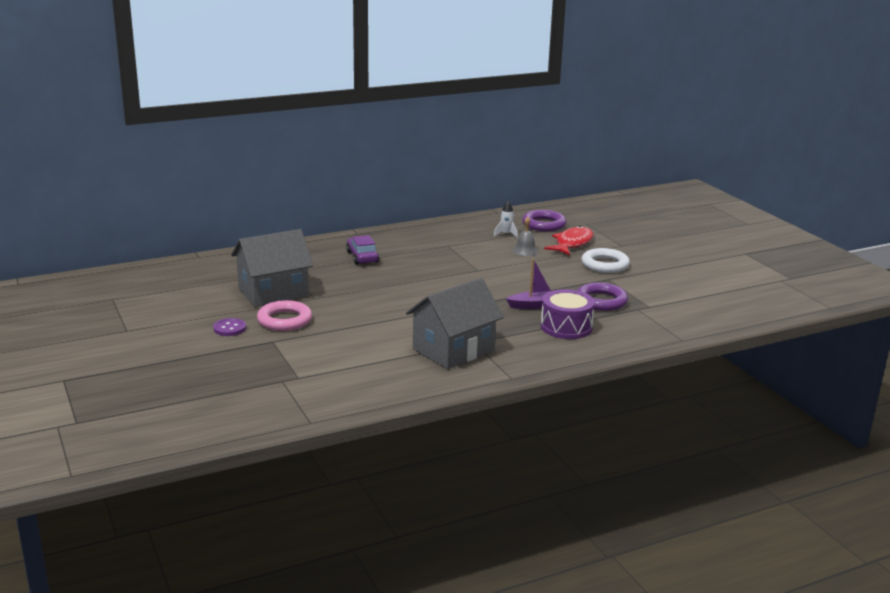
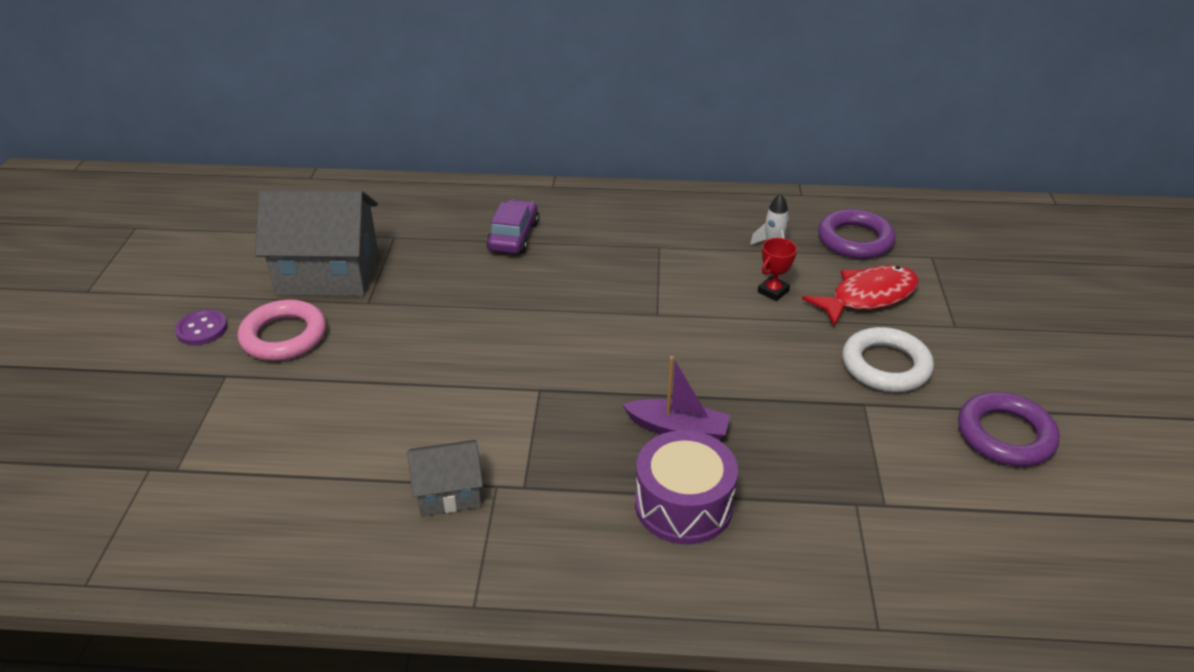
camera: 30 degrees right, 15 degrees up
grey house [406,278,504,369] -> grey house [407,440,483,516], size x0.53
grey bell [513,217,538,256] -> red trophy [758,238,797,301]
purple ring [577,282,628,311] -> purple ring moved to [958,392,1060,467]

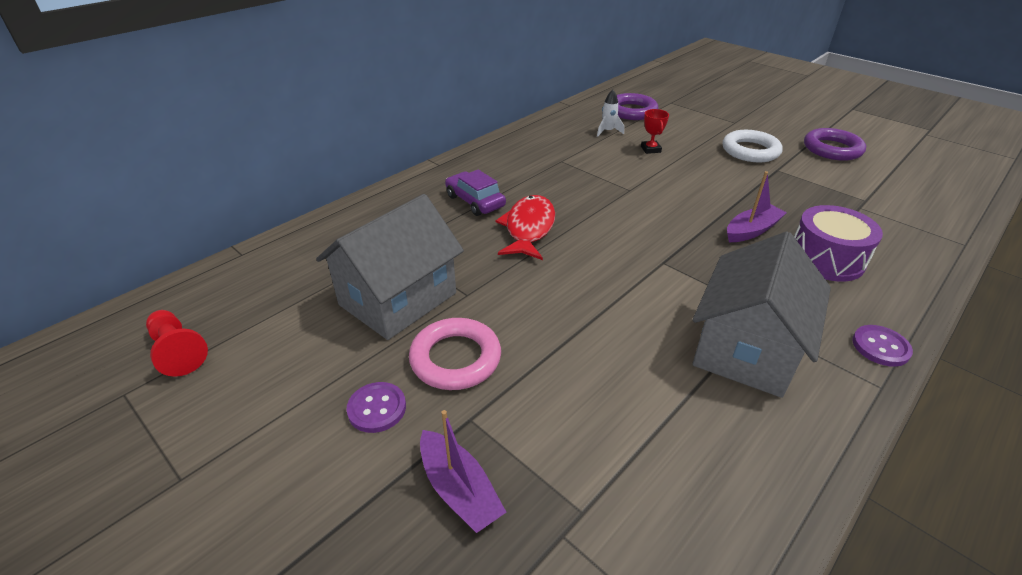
camera: 50 degrees left, 0 degrees up
grey house [407,440,483,516] -> grey house [692,232,831,398], size x1.89
red fish [802,265,919,326] -> red fish moved to [496,195,555,260]
none -> red pawn [146,310,208,377]
none -> purple boat [420,410,506,533]
none -> purple button [852,325,913,367]

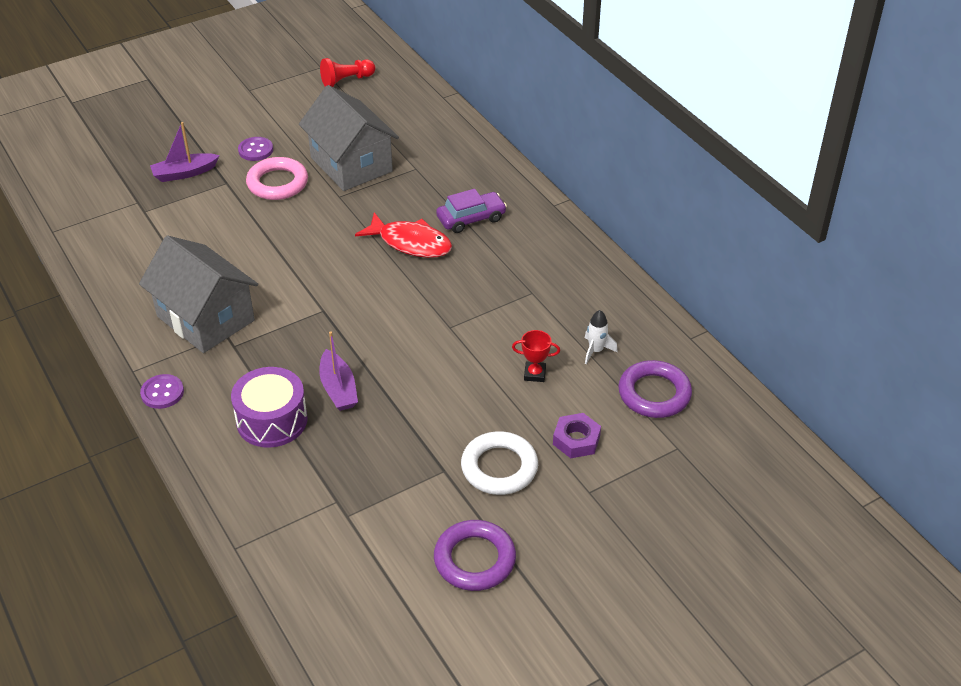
camera: 105 degrees right, 5 degrees up
none -> purple nut [553,413,601,458]

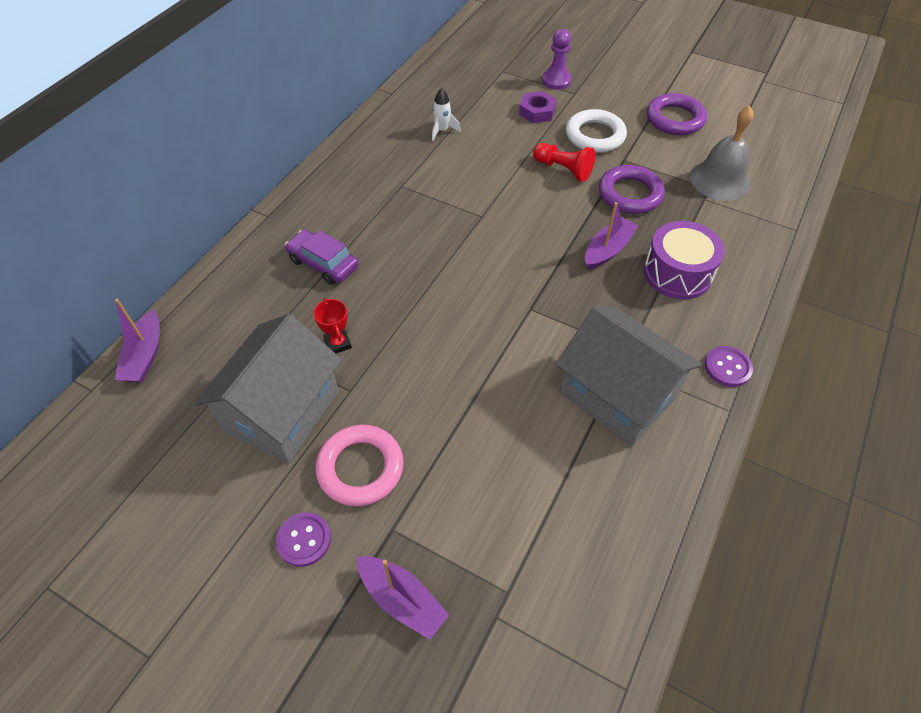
camera: 120 degrees left, 10 degrees up
grey house [139,235,258,353] -> grey house turned 60 degrees counterclockwise [556,306,702,446]
red pawn [320,58,375,87] -> red pawn moved to [533,143,595,182]
red fish [355,212,452,258] -> none
red trophy [512,330,560,382] -> red trophy moved to [313,298,352,353]
purple ring [618,360,692,418] -> purple ring moved to [599,165,665,214]
none -> purple boat [115,299,160,382]
none -> purple pawn [542,29,571,90]
none -> grey bell [690,106,754,201]

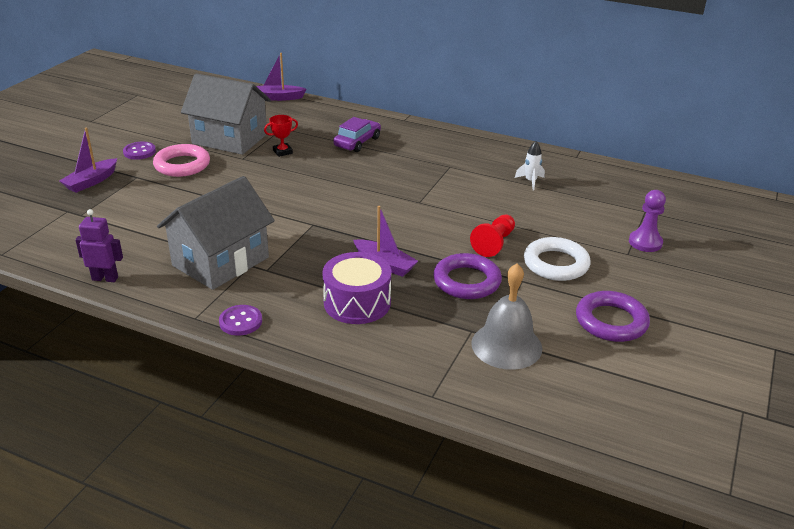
camera: 85 degrees right, 20 degrees down
purple nut [519,91,557,123] -> none
none -> purple robot [75,209,123,282]

